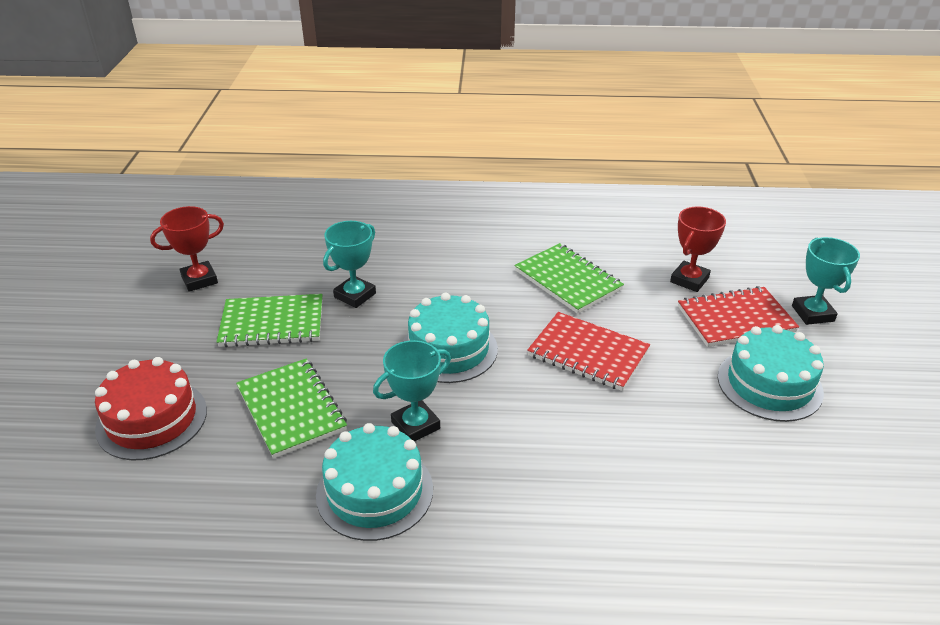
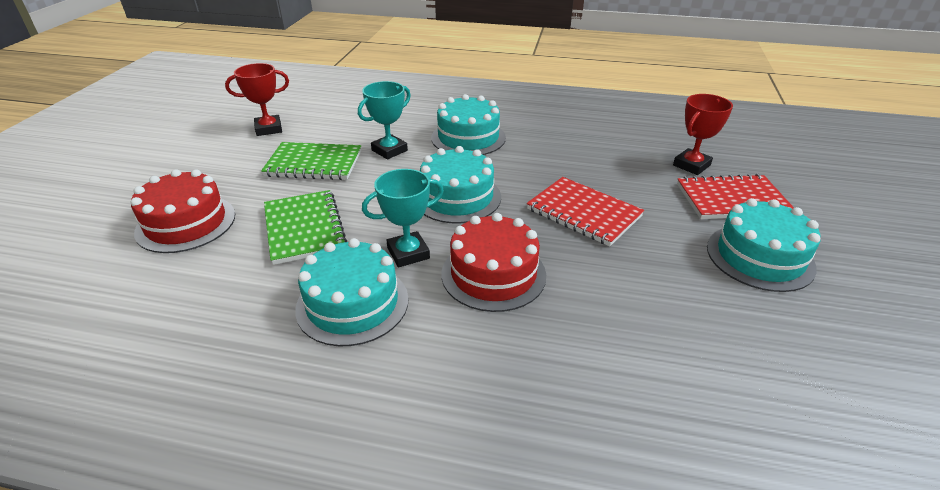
camera: 10 degrees right, 0 degrees up
green notebook [514,243,624,314] -> none
turquoise trophy [792,237,860,325] -> none
none -> turquoise cake [431,94,506,155]
none -> red cake [442,213,546,312]

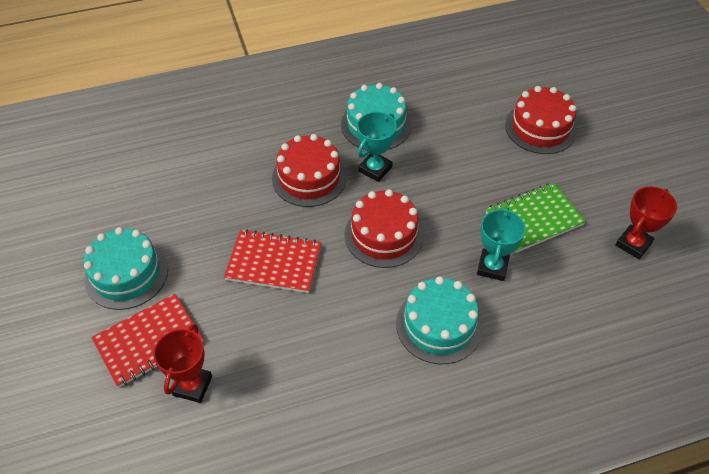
camera: 150 degrees right, 15 degrees up
green notebook [264,190,347,265] -> none
turquoise cake [420,146,501,224] -> red cake [345,189,424,268]

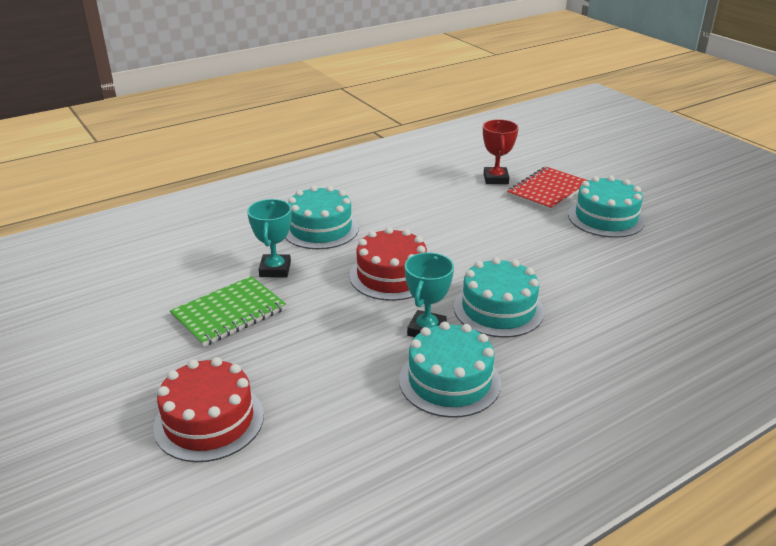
camera: 165 degrees right, 20 degrees down
red notebook [224,229,322,293] -> none
red cake [272,134,347,207] -> turquoise cake [454,257,544,338]
red trophy [615,186,677,259] -> none

